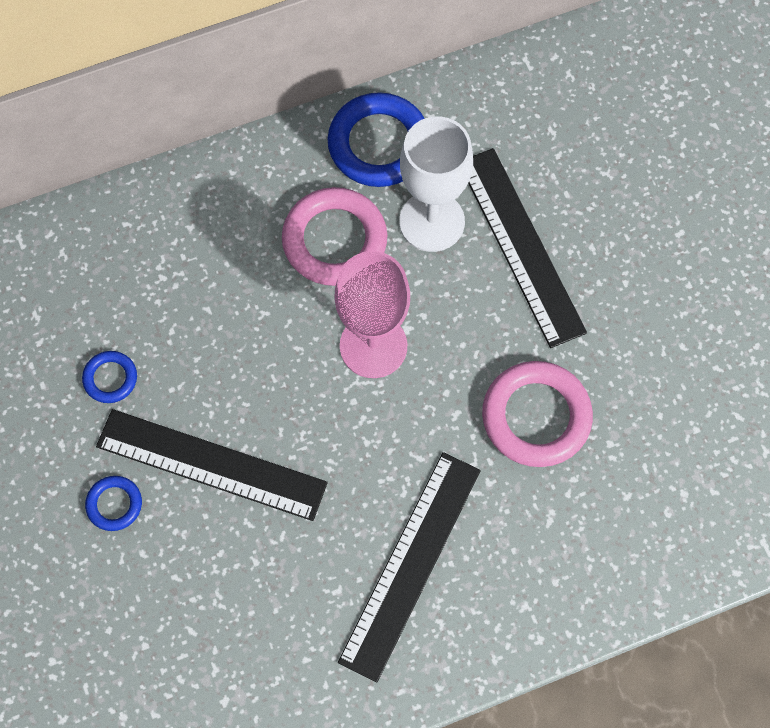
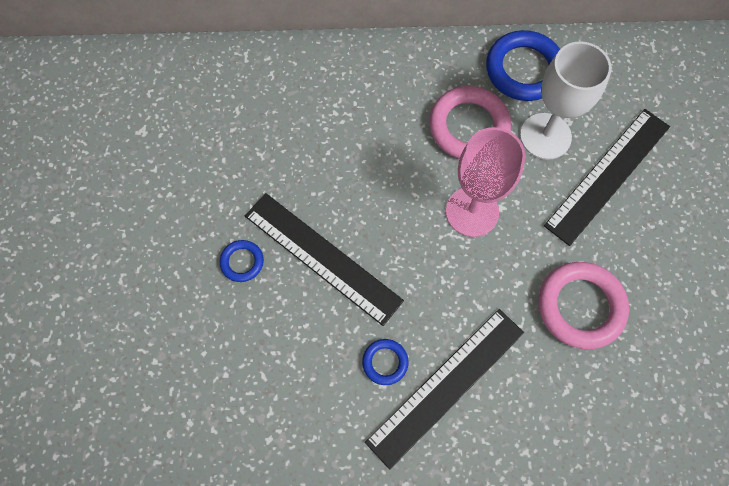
camera: 20 degrees right, 0 degrees up
blue ring [82,351,137,403] -> blue ring moved to [362,339,409,385]
black ruler [468,148,587,348] -> black ruler turned 45 degrees clockwise [544,109,670,246]

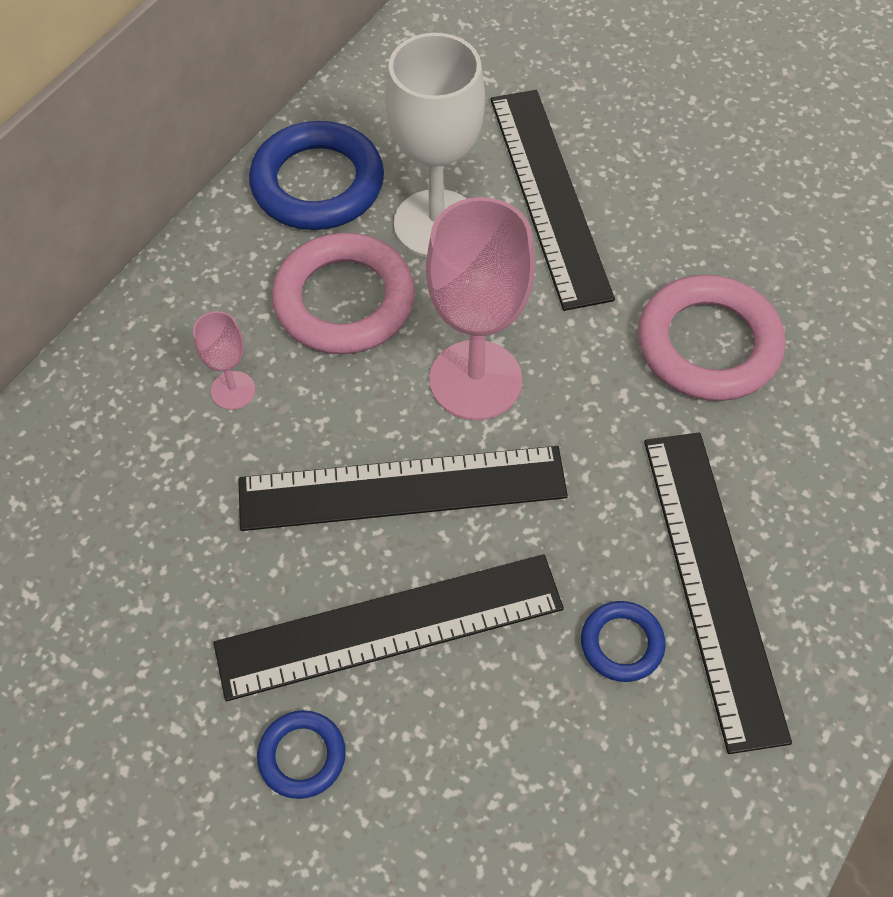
camera: 55 degrees left, 10 degrees down
none -> pink goblet [193,311,255,410]
none -> black ruler [238,446,568,531]

